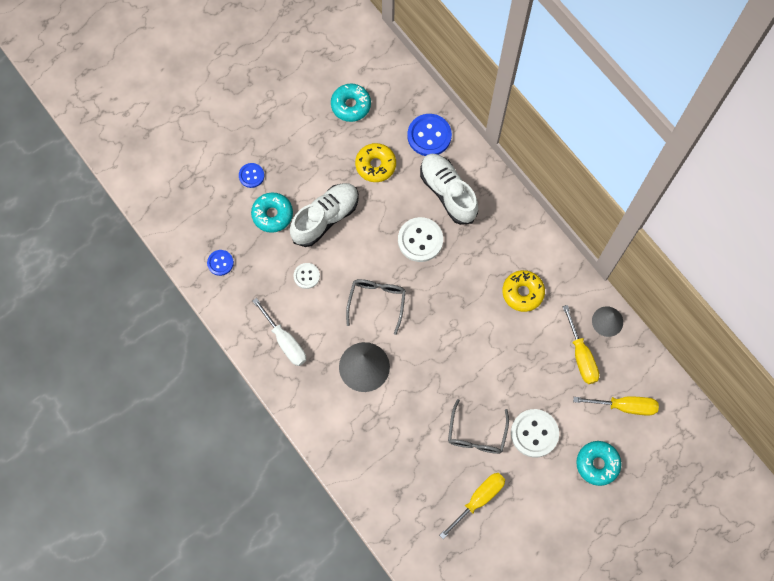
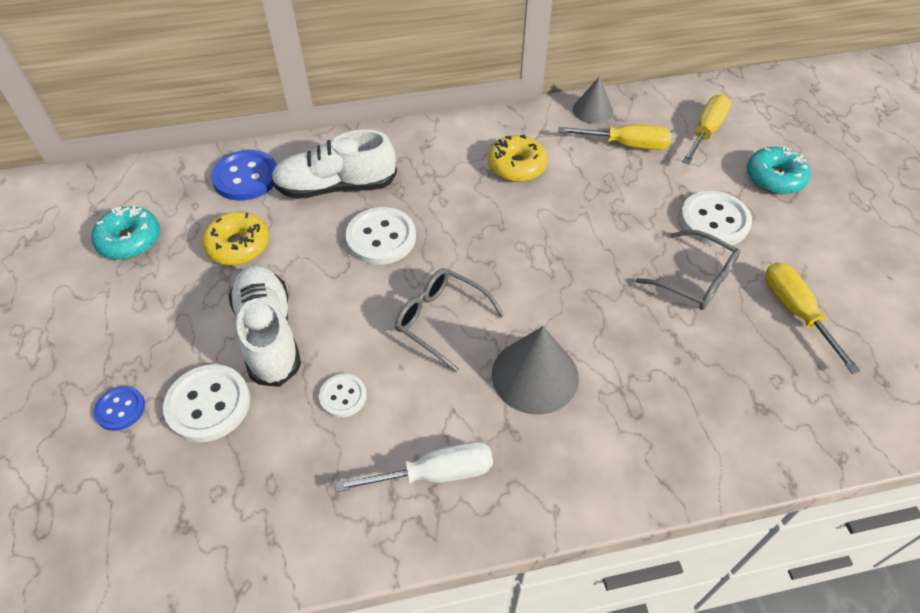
camera: 65 degrees left, 20 degrees down
blue button [207,250,234,276] -> none
turquoise donut [251,193,293,233] -> white button [163,364,250,442]

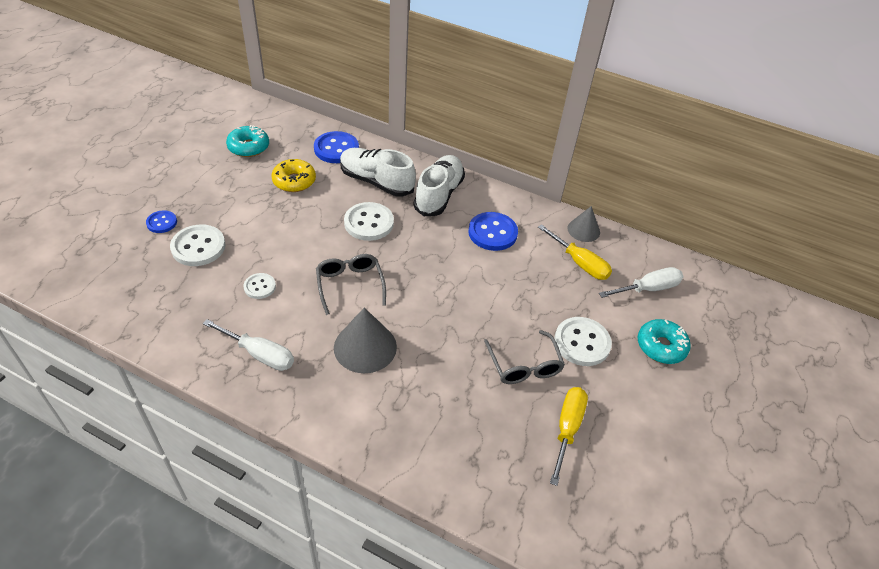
camera: 35 degrees right, 5 degrees down
white shoe [229,265,301,387] -> white shoe moved to [414,155,465,216]
yellow donut [488,135,547,182] -> blue button [468,212,518,251]
yellow screwdriver [682,94,731,164] -> white screwdriver [599,267,684,298]

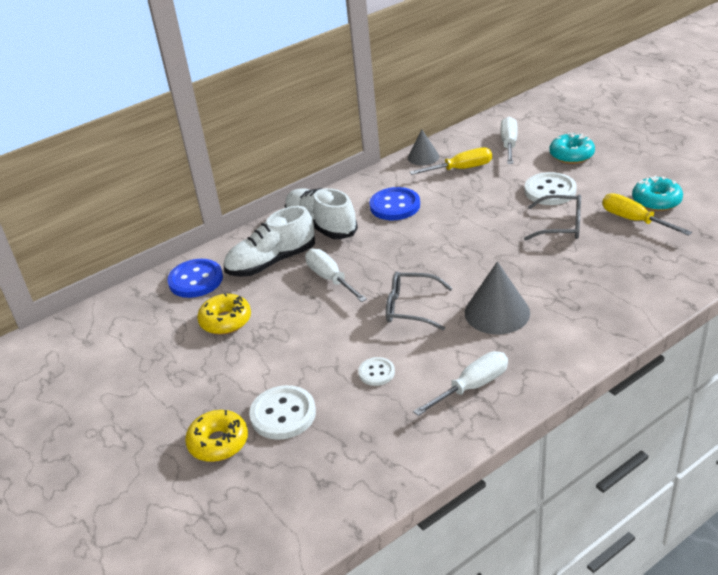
camera: 55 degrees left, 10 degrees down
blue button [146,210,177,233] -> yellow donut [185,410,248,462]
turquoise donut [226,125,269,157] -> turquoise donut moved to [632,176,683,211]
white button [344,202,394,241] -> white screwdriver [305,248,367,302]

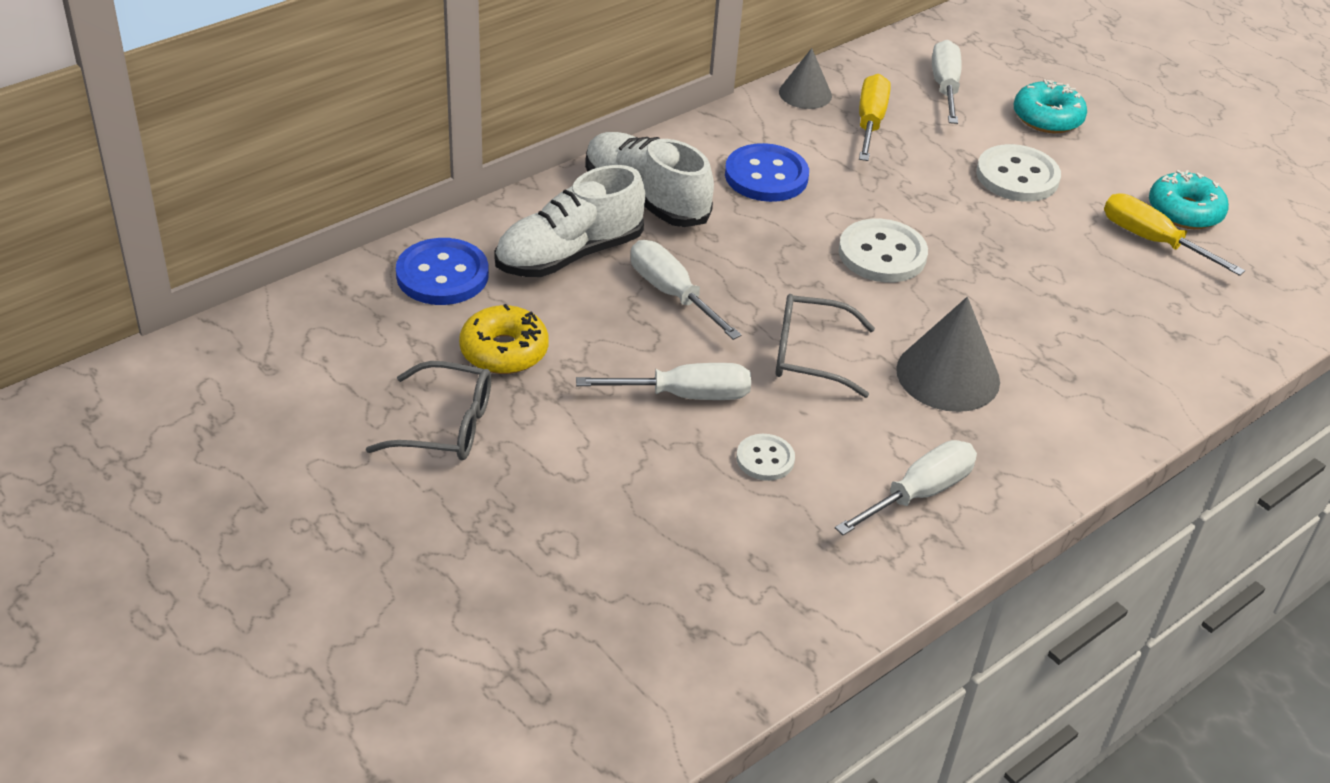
camera: 10 degrees left, 5 degrees up
yellow donut [185,410,248,462] -> none
white button [249,385,316,440] -> white button moved to [839,219,928,282]
yellow screwdriver [410,147,492,175] -> yellow screwdriver turned 60 degrees counterclockwise [859,74,891,161]
grey glasses [524,194,581,241] -> grey glasses moved to [366,361,491,460]
none -> white screwdriver [576,363,751,400]

